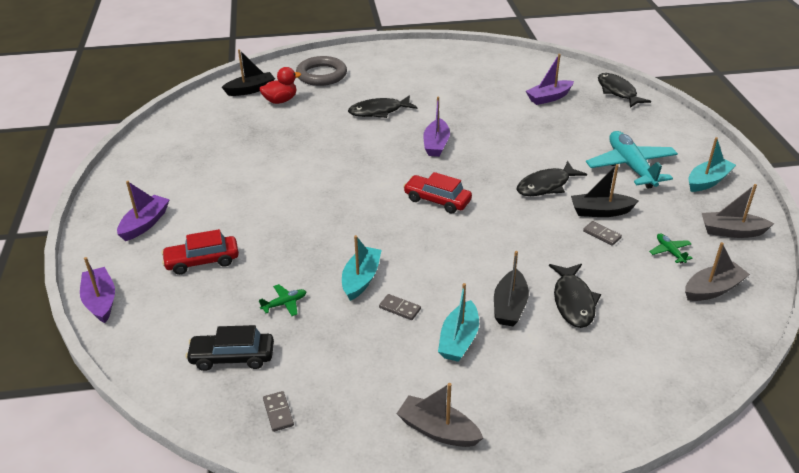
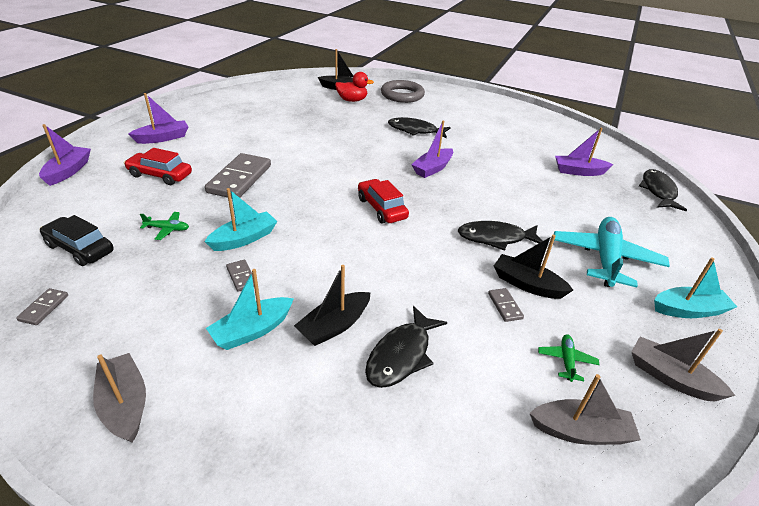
camera: 30 degrees right, 0 degrees up
none -> grey domino [205,153,271,198]

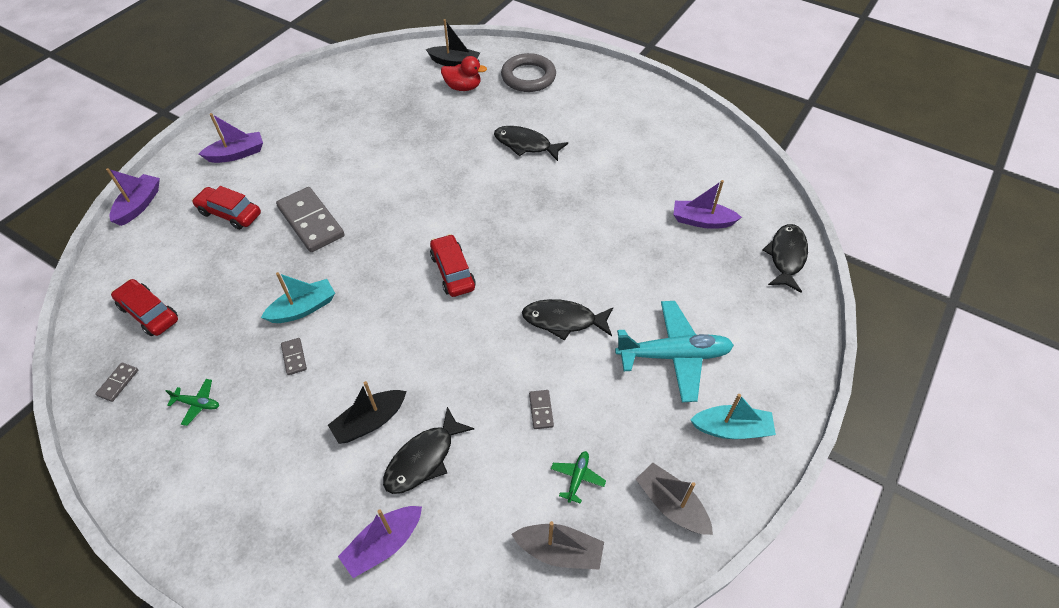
camera: 10 degrees right, 15 degrees up
black car [40,215,113,266] -> red car [111,279,178,336]
grey boat [93,353,146,443] -> none
green plane [140,212,189,240] -> green plane moved to [166,379,219,426]
grey domino [205,153,271,198] -> grey domino turned 60 degrees counterclockwise [276,187,345,252]
turquoise boat [206,269,294,350] -> none
purple boat [411,121,453,178] -> purple boat moved to [338,506,422,578]
black boat [494,235,573,299] -> none
turquoise plane [554,217,670,287] -> turquoise plane turned 60 degrees clockwise [615,301,734,402]

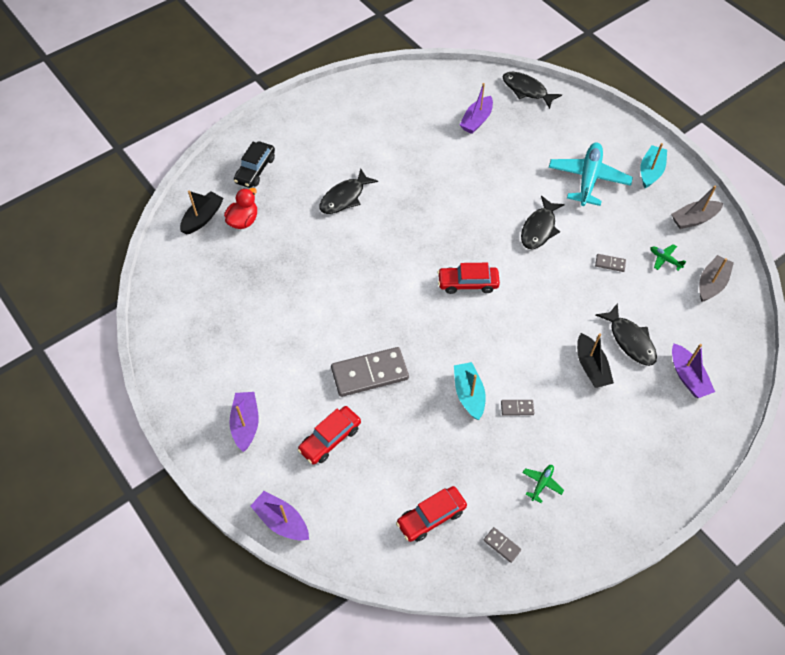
camera: 70 degrees left, 5 degrees up
grey ring [501,53,556,92] -> black car [234,142,275,188]

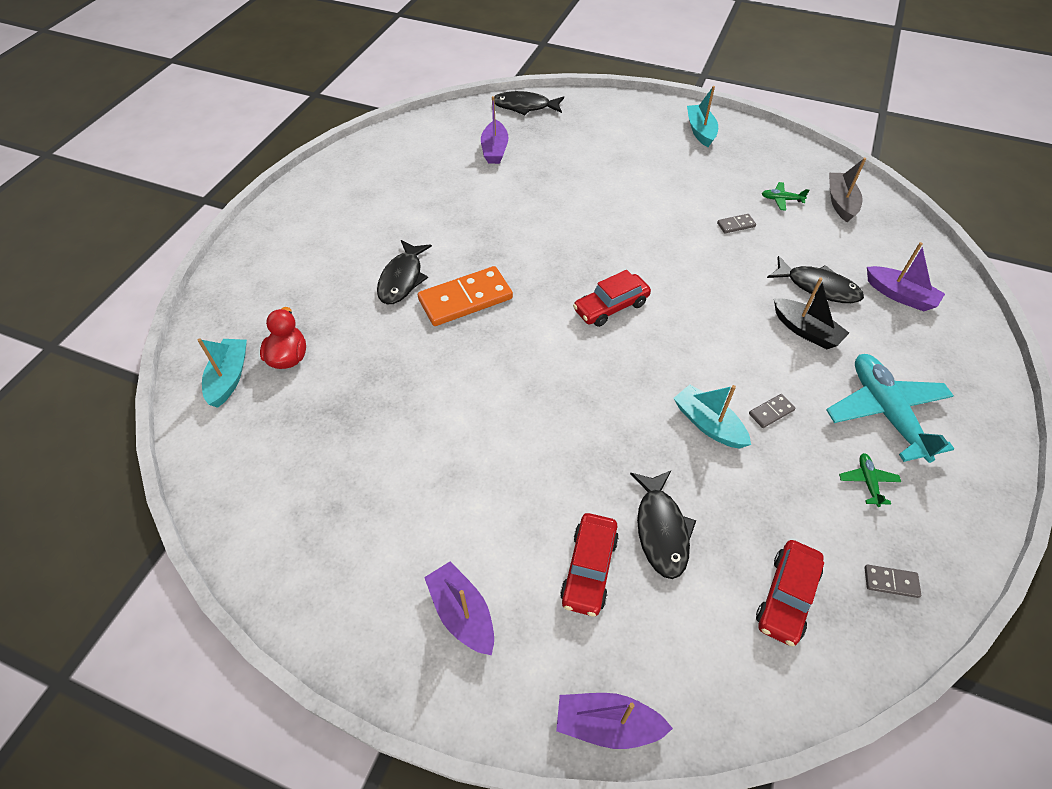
camera: 30 degrees left, 5 degrees down
black boat [180,190,224,235] -> turquoise boat [197,338,247,408]
black car [234,142,275,188] -> none
grey domino [331,347,409,397] -> none
black fish [521,196,565,249] -> black fish moved to [630,470,696,579]
turquoise plane [549,142,633,206] -> turquoise plane moved to [826,354,954,463]
grey boat [671,186,723,229] -> none
none -> orange domino [418,266,513,326]

